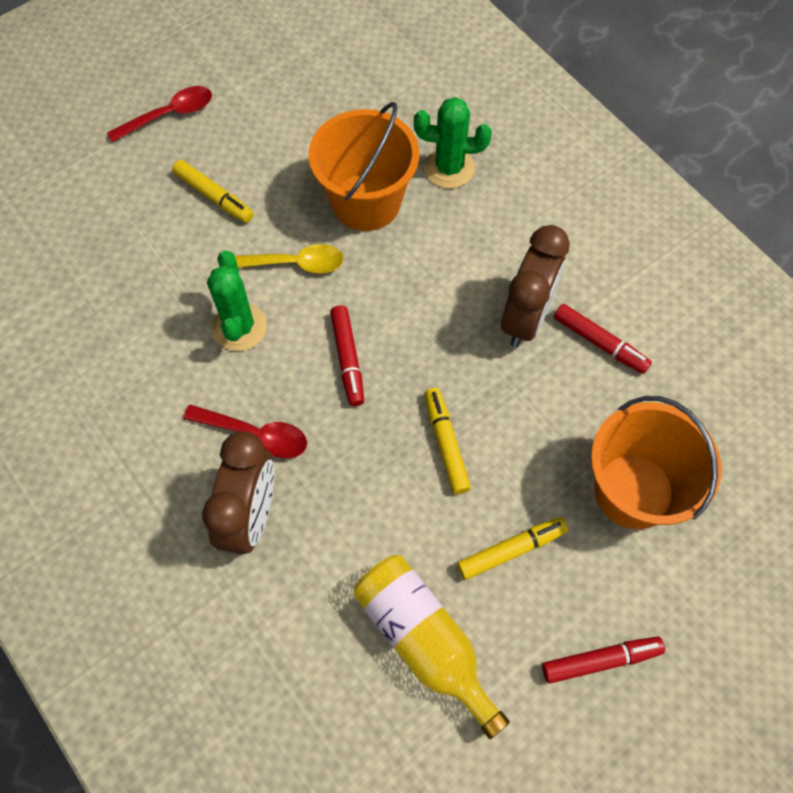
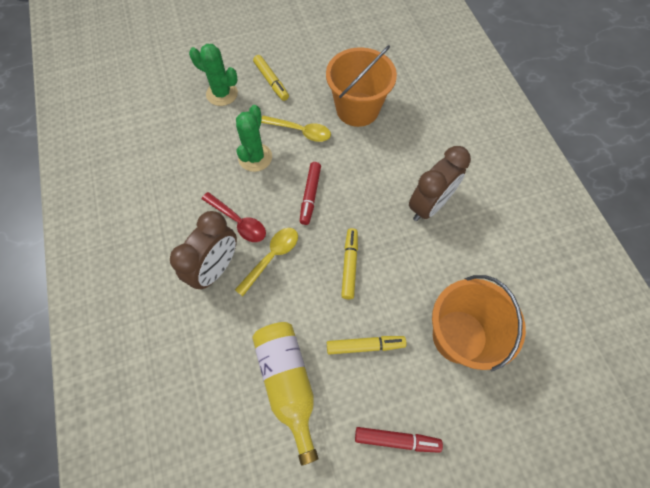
camera: 20 degrees right, 0 degrees up
red spoon [107,86,212,142] -> none
green cactus [414,97,492,188] -> green cactus moved to [189,44,238,106]
red marker [554,304,652,374] -> none
none -> yellow spoon [235,228,298,296]

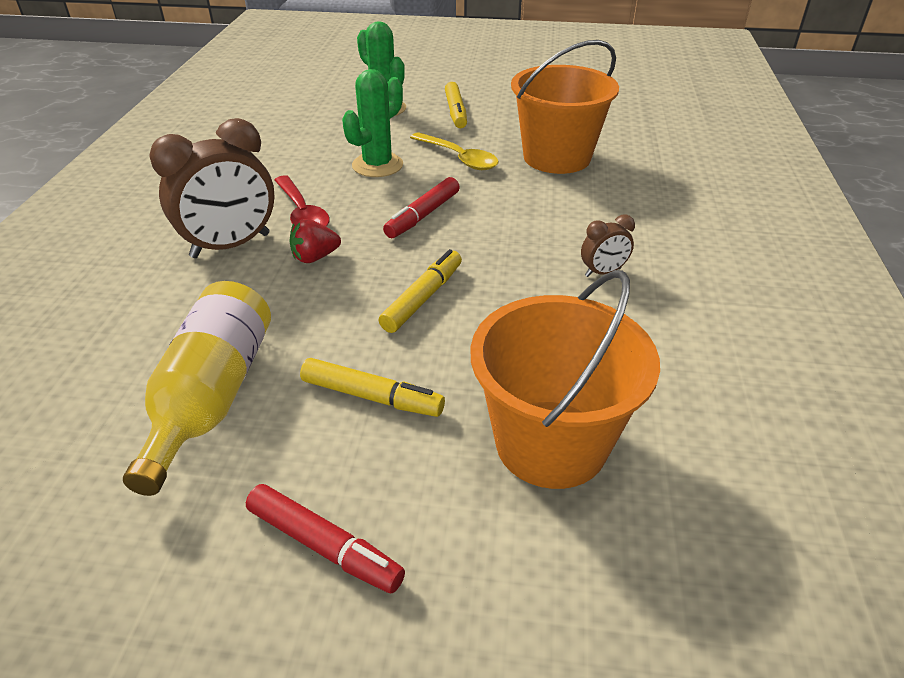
camera: 25 degrees right, 25 degrees down
yellow spoon [235,228,298,296] -> red strawberry [289,219,341,263]
brown clock [409,146,471,221] -> brown clock [581,215,635,277], size x0.48

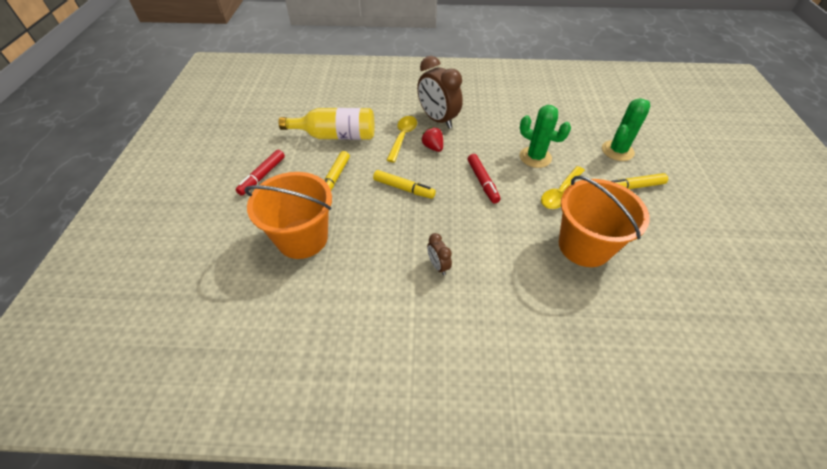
camera: 85 degrees right, 10 degrees up
red spoon [274,175,330,227] -> none
red marker [383,177,460,238] -> red marker turned 135 degrees counterclockwise [468,154,501,204]
none -> yellow spoon [387,116,417,162]

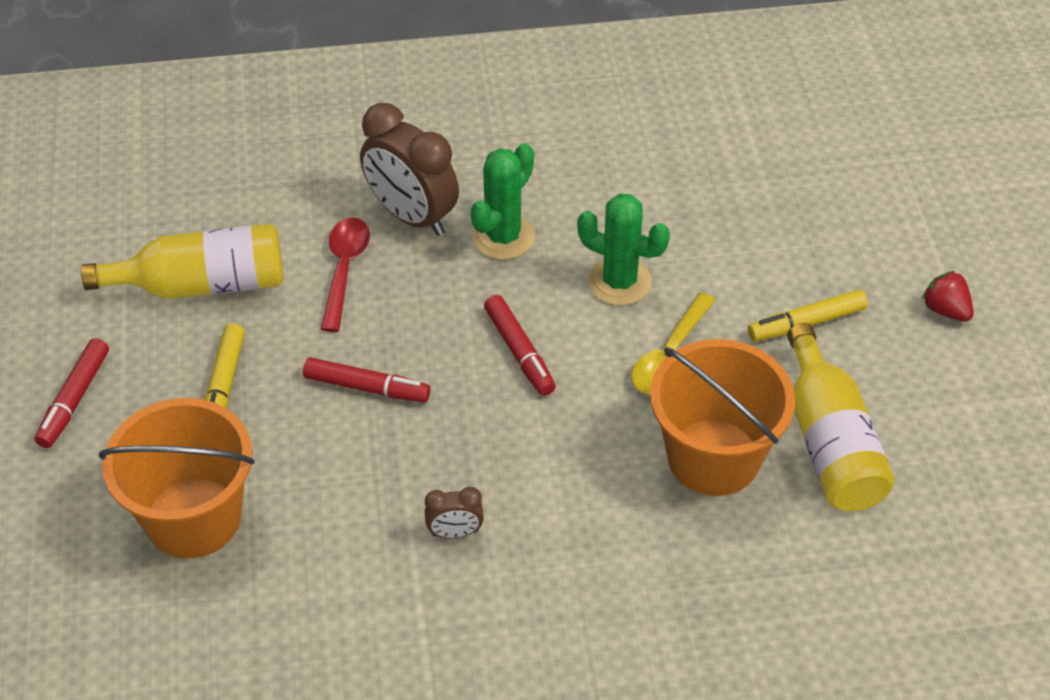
camera: 10 degrees left, 0 degrees up
yellow marker [373,170,436,199] -> red marker [303,357,431,403]
yellow spoon [387,116,417,162] -> red spoon [321,217,370,332]
red strawberry [421,127,443,152] -> red strawberry moved to [922,271,974,322]
brown clock [427,233,452,275] -> brown clock turned 60 degrees counterclockwise [425,487,484,538]
green cactus [602,98,650,161] -> green cactus moved to [471,143,535,260]
none -> yellow bottle [787,323,895,511]

